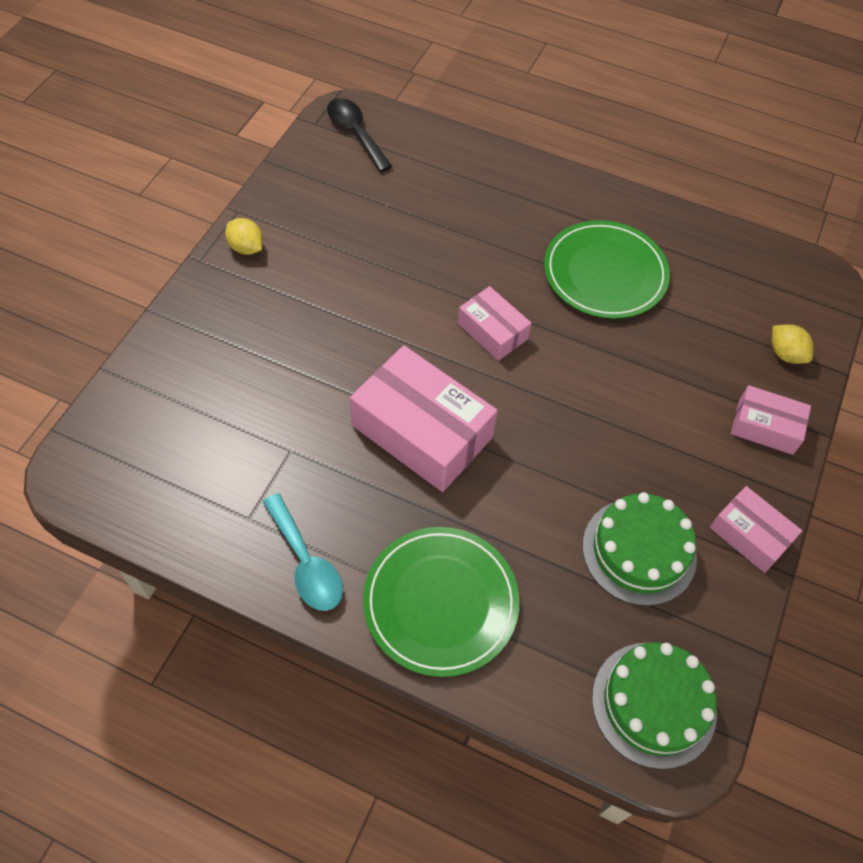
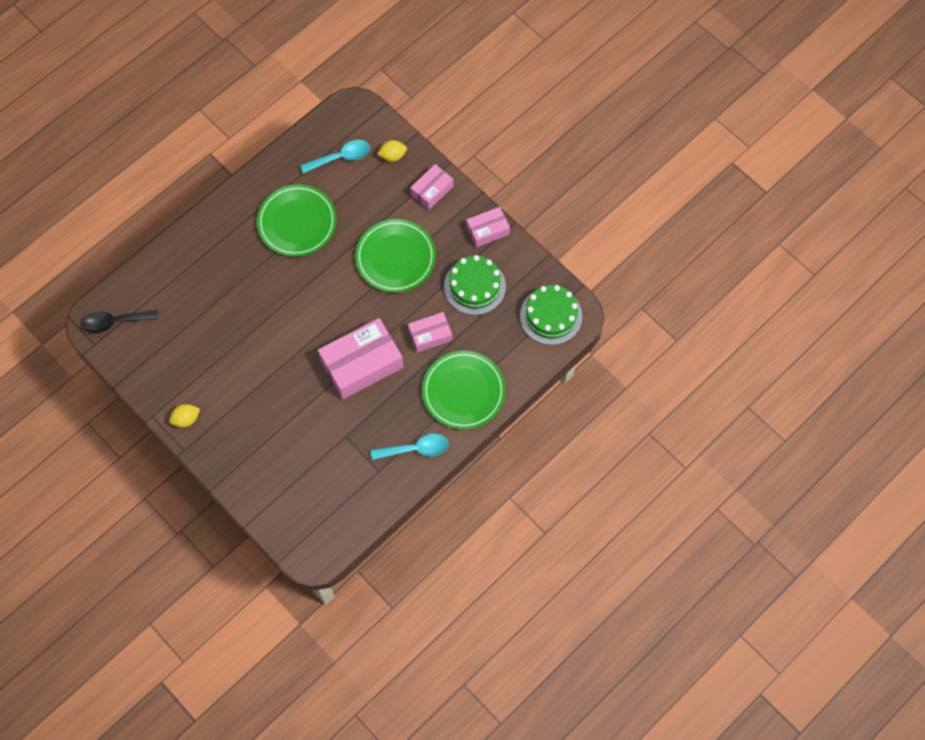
camera: 65 degrees left, 10 degrees up
pink box [458,286,532,361] -> pink box moved to [408,312,452,352]
none -> turquoise spoon [300,140,370,174]
none -> green plate [355,219,436,293]

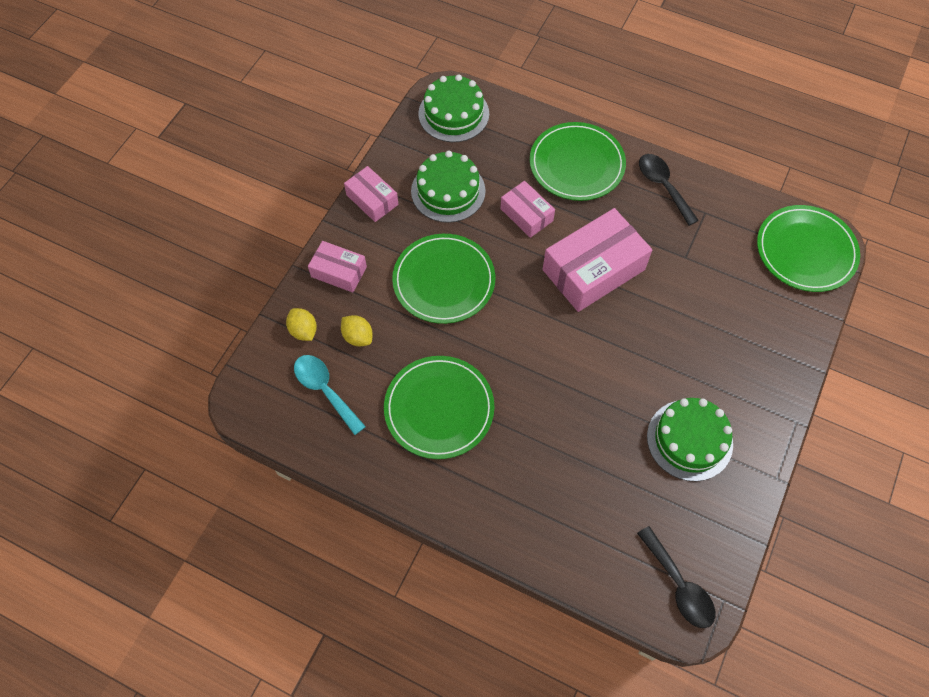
camera: 110 degrees left, 5 degrees down
yellow lemon [169,404,200,428] -> yellow lemon moved to [341,315,373,346]
pink box [318,318,403,399] -> pink box turned 75 degrees counterclockwise [542,208,652,312]
turquoise spoon [371,434,449,460] -> black spoon [639,154,699,226]
none -> green cake [647,398,733,481]
none -> green plate [757,205,860,292]

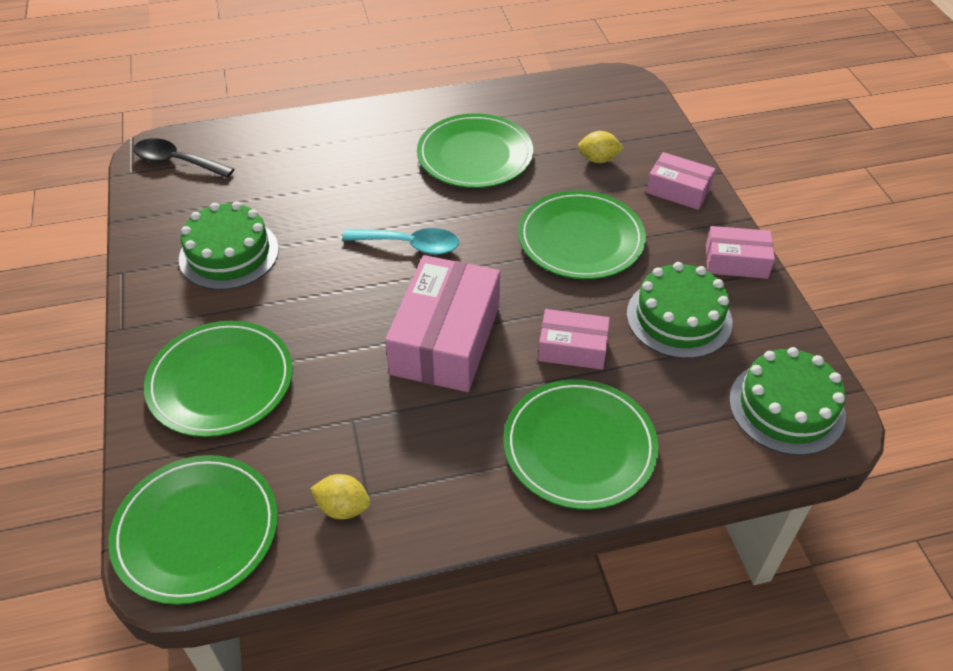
camera: 140 degrees right, 15 degrees down
yellow lemon [286,308,317,341] -> yellow lemon moved to [310,474,370,519]
turquoise spoon [294,355,366,435] -> turquoise spoon moved to [342,228,459,255]
pink box [308,241,367,293] -> pink box turned 45 degrees clockwise [646,152,716,210]
black spoon [639,154,699,226] -> none
none -> green plate [144,320,293,437]

